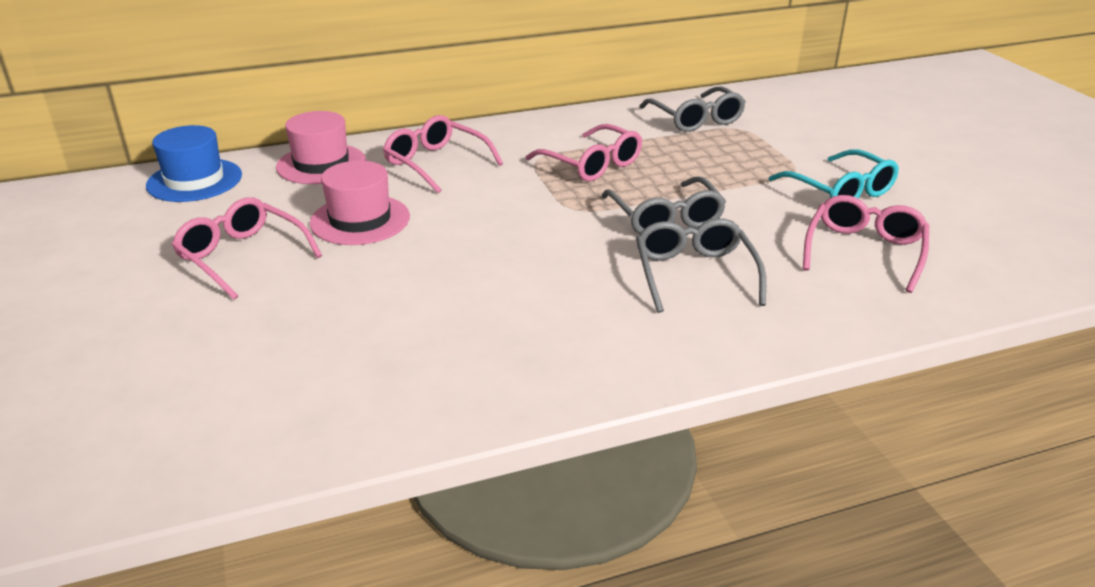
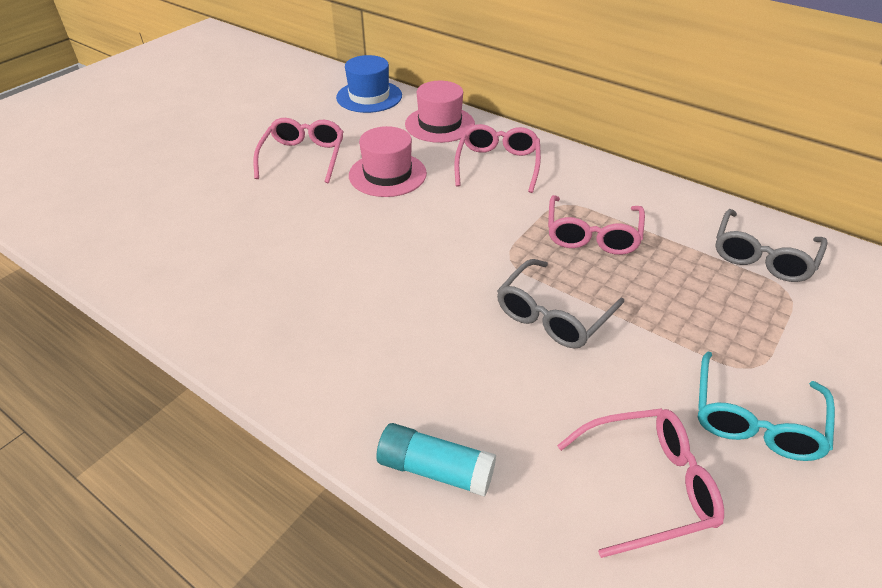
camera: 55 degrees right, 10 degrees up
grey glasses [636,218,766,313] -> none
none -> turquoise glue stick [376,423,496,497]

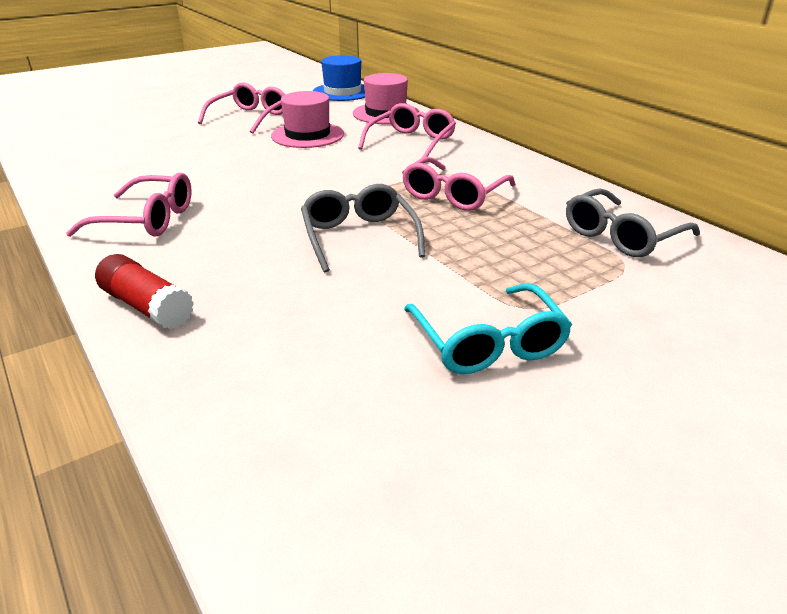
camera: 20 degrees right, 10 degrees down
turquoise glue stick [376,423,496,497] -> red glue stick [95,254,194,330]
grey glasses [497,259,624,349] -> grey glasses turned 105 degrees clockwise [301,184,425,273]
pink glasses [557,408,724,558] -> pink glasses moved to [66,173,192,237]
turquoise glasses [698,351,835,461] -> turquoise glasses turned 60 degrees counterclockwise [404,283,572,374]

